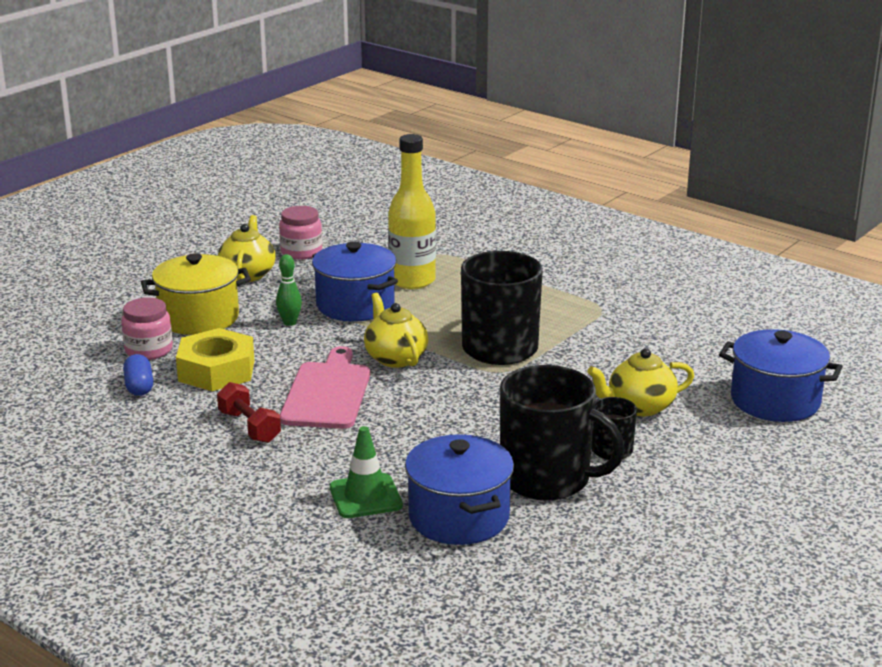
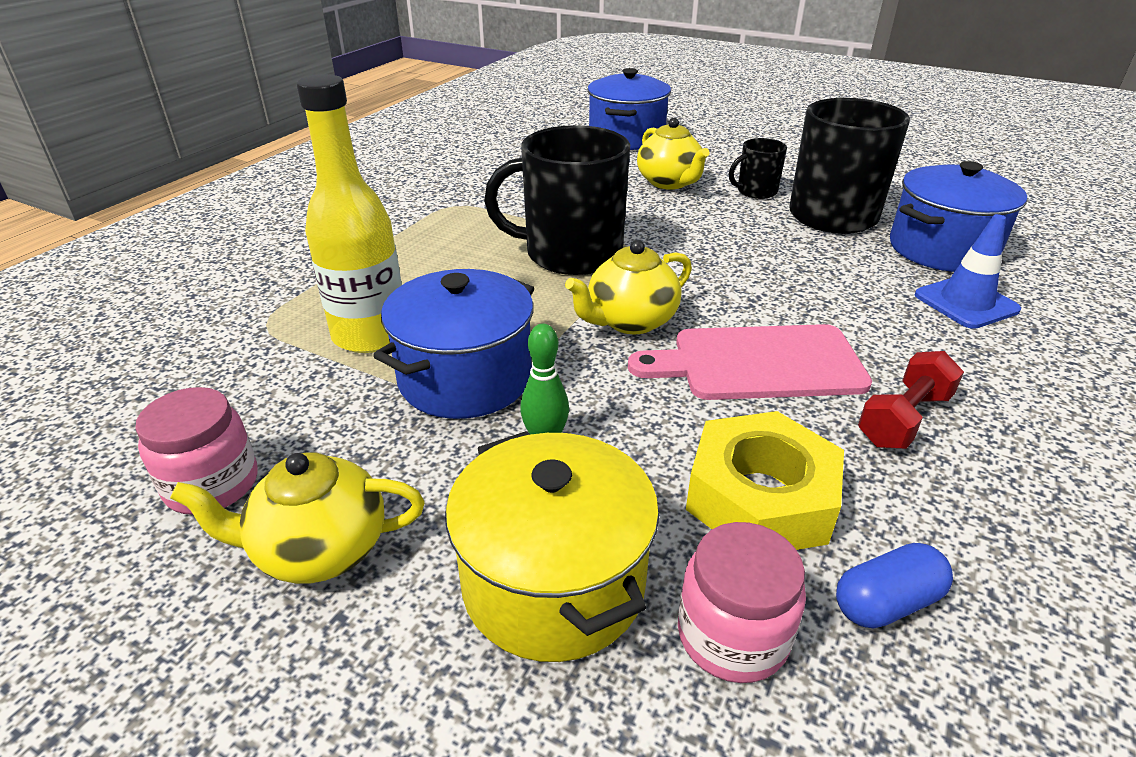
camera: 100 degrees left, 10 degrees up
green traffic cone [330,426,403,518] -> blue traffic cone [915,214,1021,329]

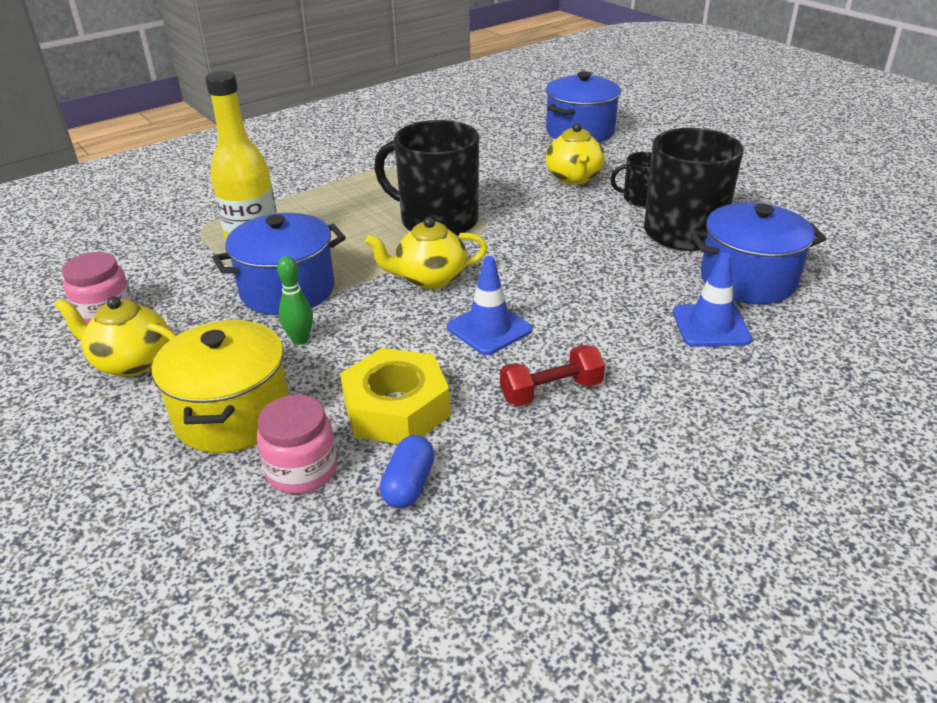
camera: 25 degrees right, 0 degrees up
pink cutting board [628,324,872,400] -> blue traffic cone [447,256,532,355]
blue capsule [836,543,953,628] -> blue capsule turned 75 degrees counterclockwise [380,435,435,508]

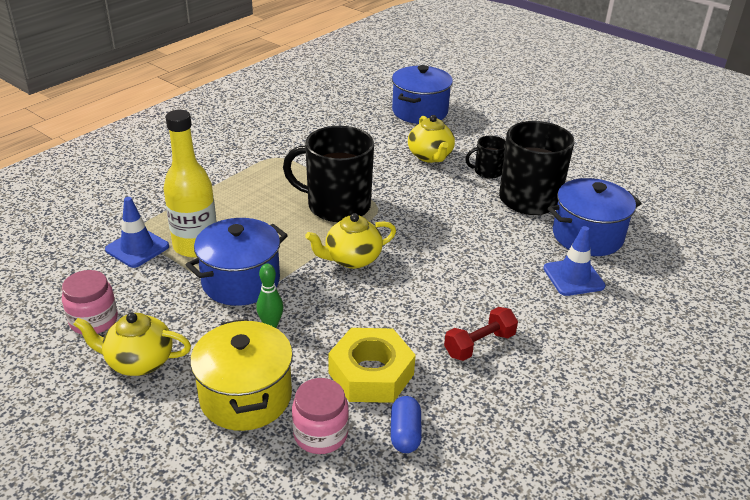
camera: 15 degrees left, 0 degrees up
blue traffic cone [447,256,532,355] -> blue traffic cone moved to [105,197,169,268]

